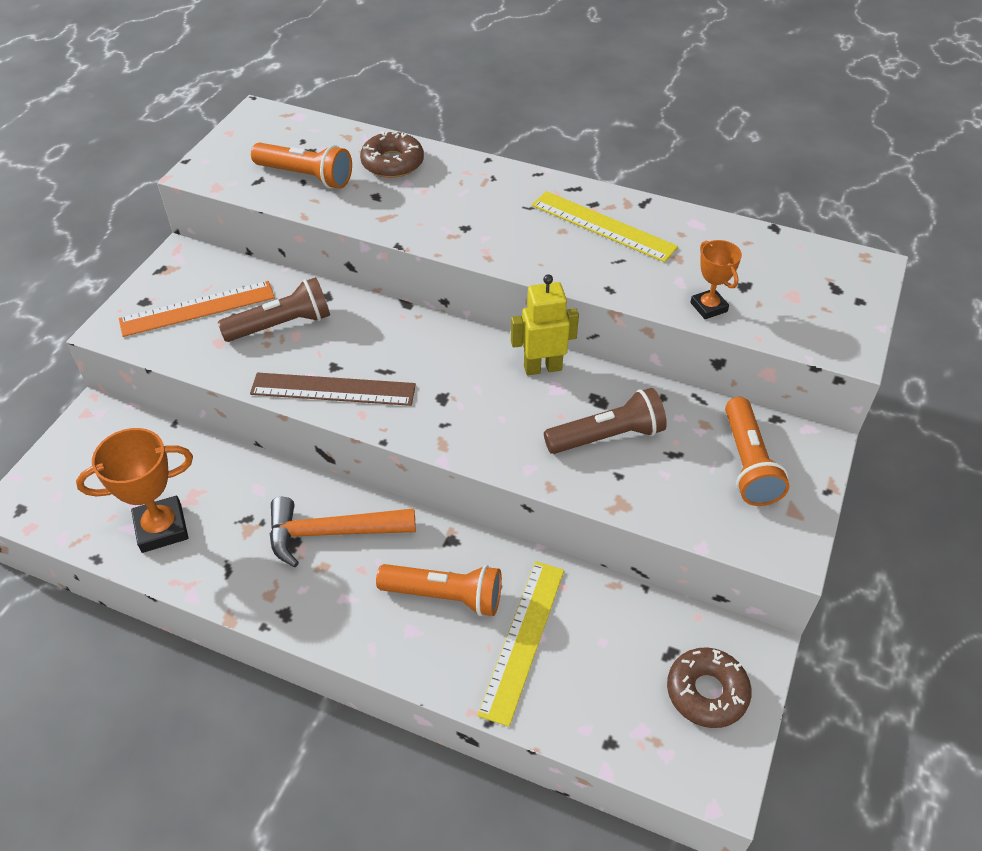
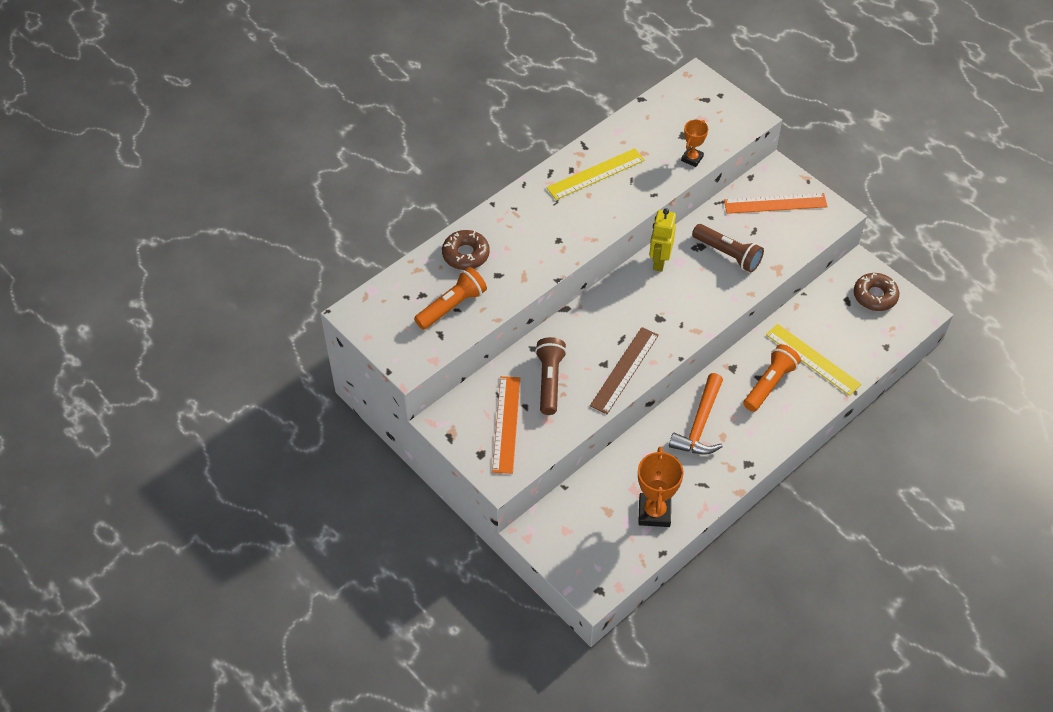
camera: 65 degrees left, 5 degrees up
brown flashlight [544,388,667,454] -> brown flashlight turned 120 degrees clockwise [692,224,764,272]
orange trophy [690,240,742,319] -> orange trophy turned 60 degrees counterclockwise [681,120,708,167]
orange flashlight [725,397,789,506] -> orange ruler [724,193,828,214]

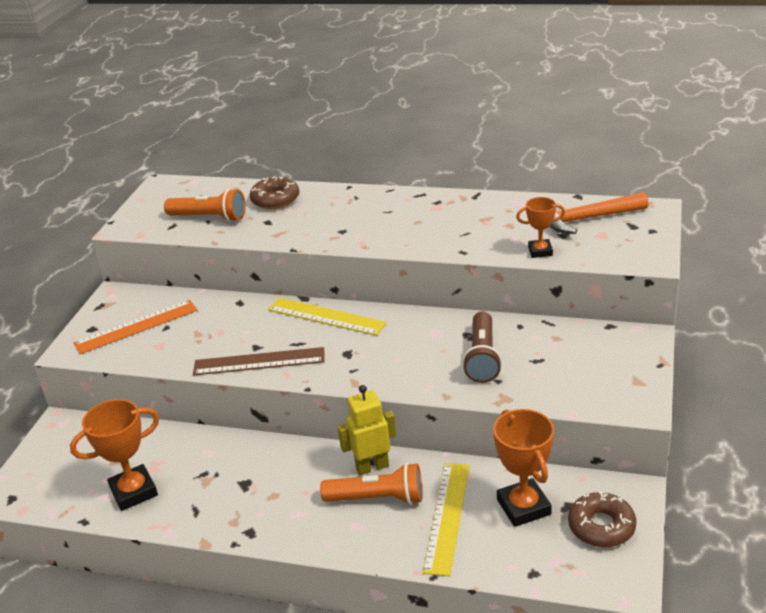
camera: 60 degrees right, 20 degrees down
brown flashlight [535,337,567,415] -> none
yellow ruler [546,148,645,200] -> yellow ruler moved to [268,298,387,336]
yellow robot [649,208,676,272] -> yellow robot moved to [338,385,396,475]
orange hammer [669,373,723,455] -> orange hammer moved to [549,192,649,234]
orange ruler [724,193,828,214] -> none
none -> orange trophy [493,409,554,527]

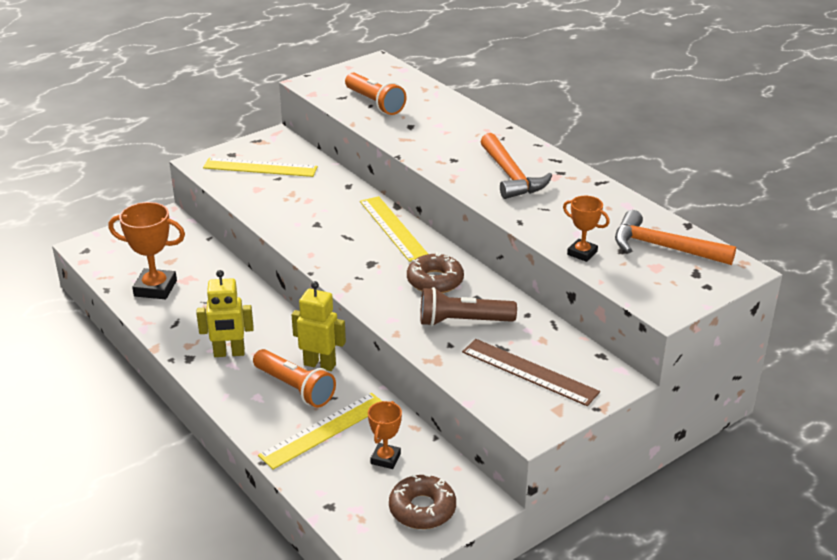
camera: 35 degrees right, 0 degrees up
orange ruler [74,300,198,354] -> yellow ruler [203,158,318,177]
brown ruler [193,347,325,376] -> brown ruler moved to [462,339,600,406]
brown donut [249,176,299,209] -> brown donut moved to [407,252,464,293]
brown flashlight [462,311,502,383] -> brown flashlight turned 45 degrees clockwise [420,287,517,326]
orange trophy [493,409,554,527] -> orange trophy [368,401,402,469], size x0.59
none -> yellow robot [196,270,254,357]
none -> orange hammer [481,133,552,199]

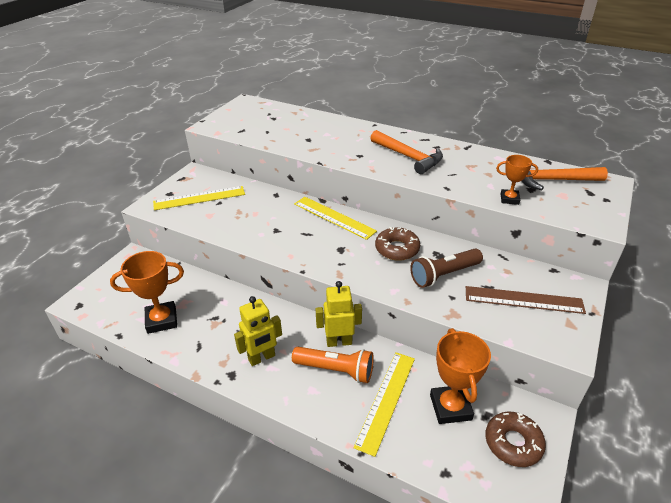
camera: 25 degrees left, 5 degrees up
orange flashlight [345,73,407,115] -> none
orange trophy [368,401,402,469] -> orange trophy [430,328,491,424], size x1.70

